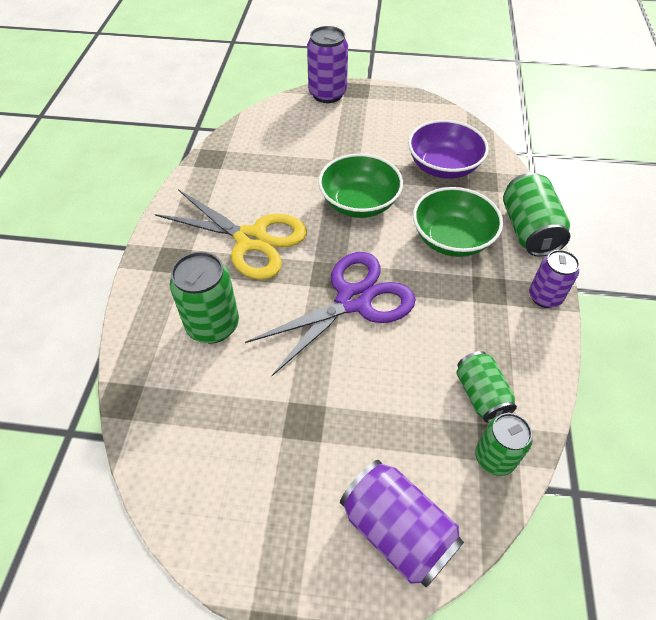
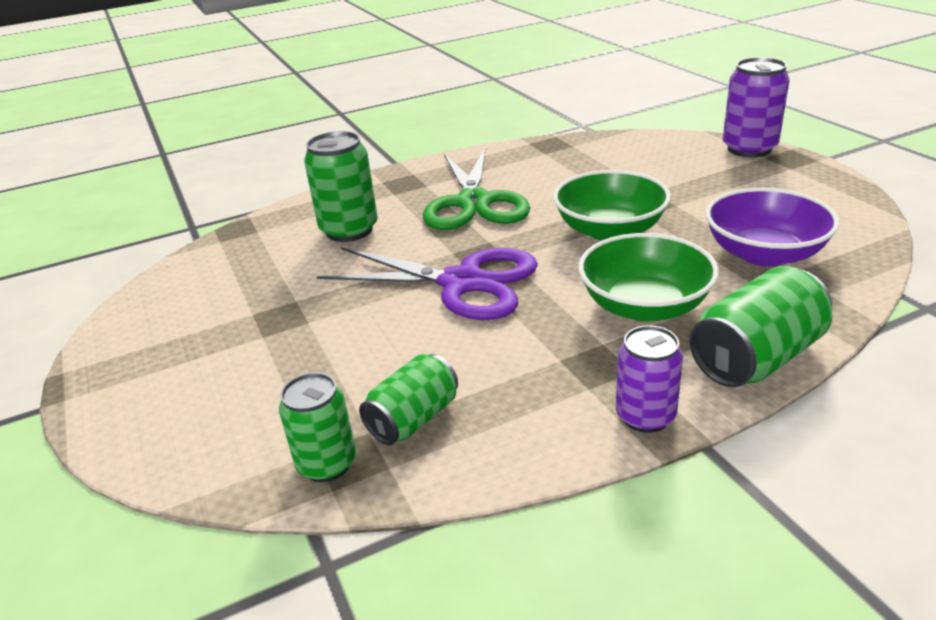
camera: 60 degrees right, 20 degrees down
yellow scissors [155,189,307,280] -> green scissors [423,148,530,230]
purple can [340,460,464,588] -> none

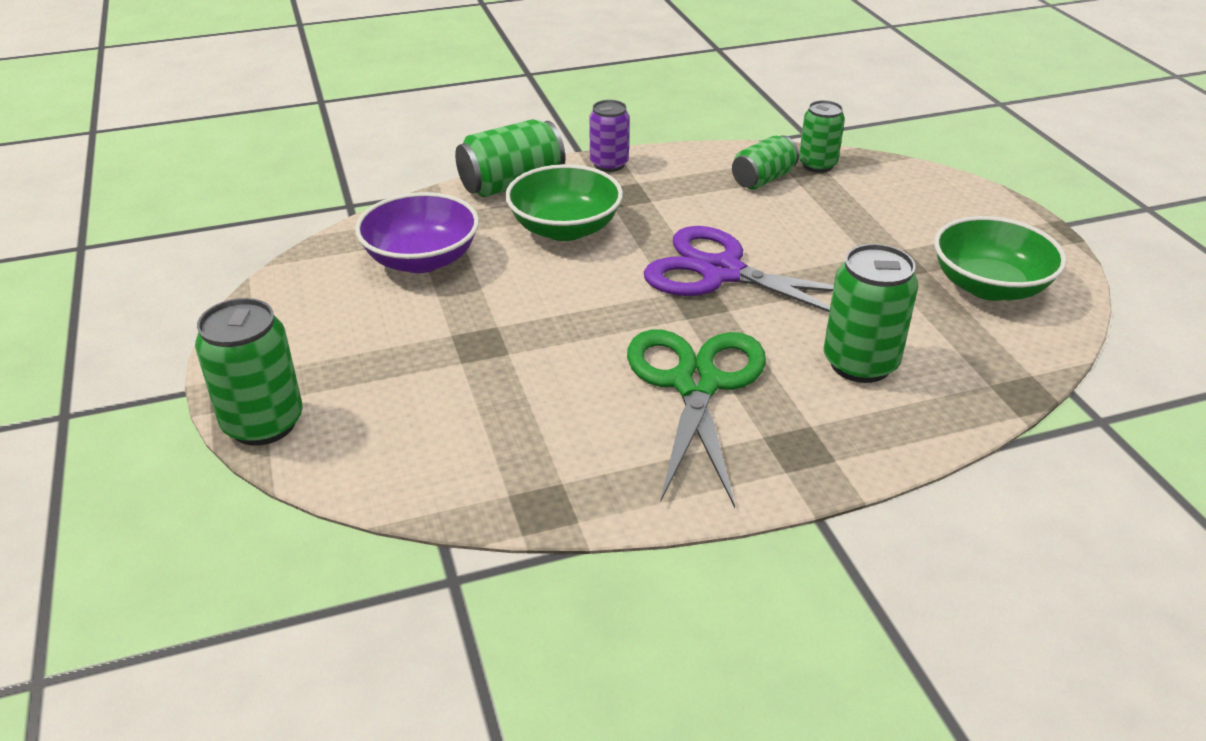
camera: 175 degrees left, 5 degrees up
green bowl [553,170,671,241] -> green bowl moved to [934,216,1067,301]
purple can [723,57,790,157] -> green can [195,298,303,446]

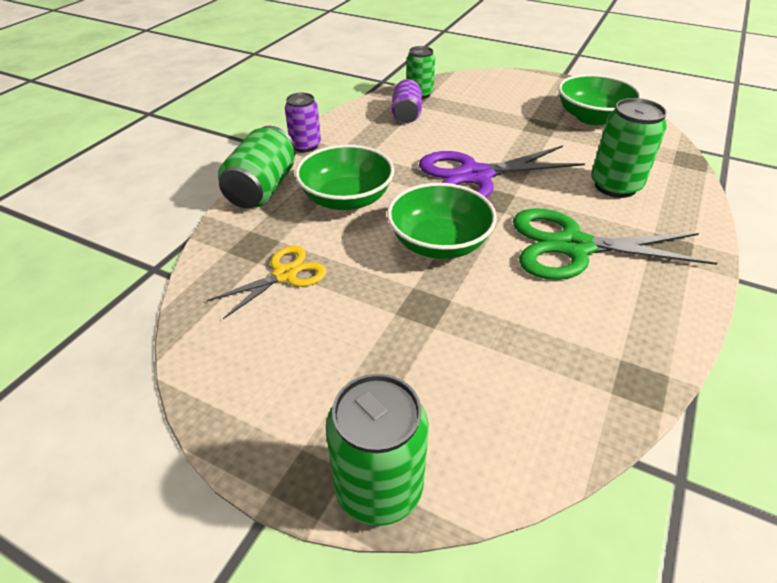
camera: 45 degrees left, 5 degrees up
purple bowl [355,192,479,273] -> yellow scissors [207,246,327,319]
green scissors [627,330,766,508] -> green scissors turned 45 degrees counterclockwise [513,208,717,280]
green can [732,135,799,189] -> purple can [392,79,422,123]
none -> green bowl [387,183,497,259]

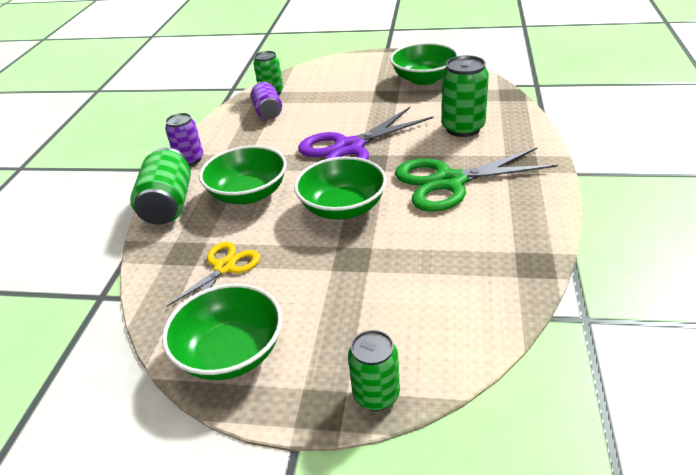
camera: 15 degrees left, 5 degrees down
green can [326,374,429,526] -> green can [348,330,400,411], size x0.66
none -> green bowl [162,284,283,380]

